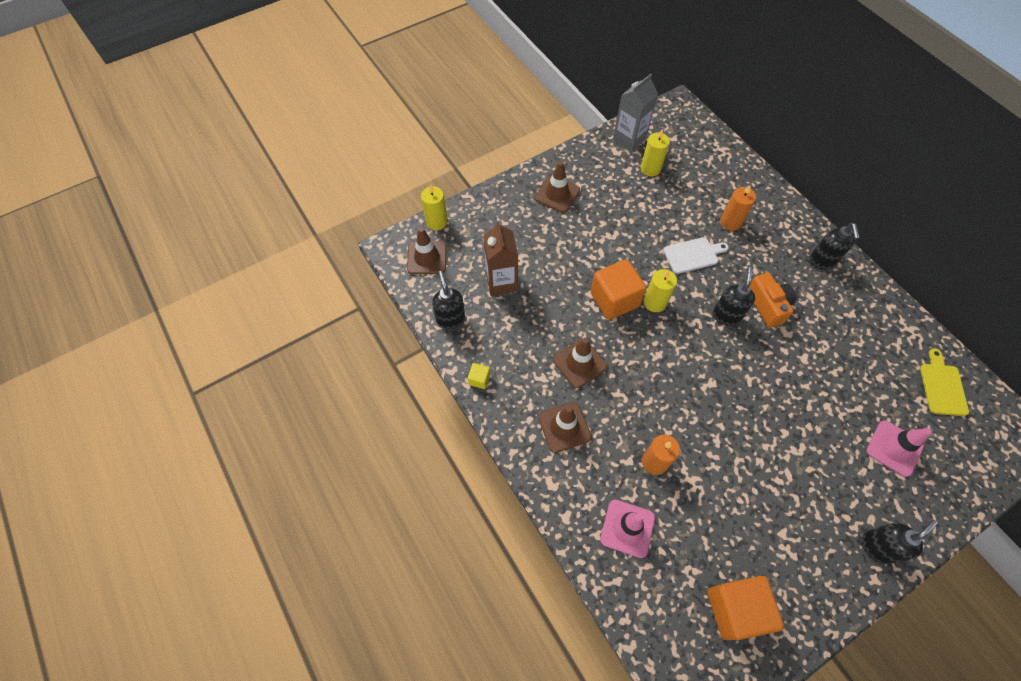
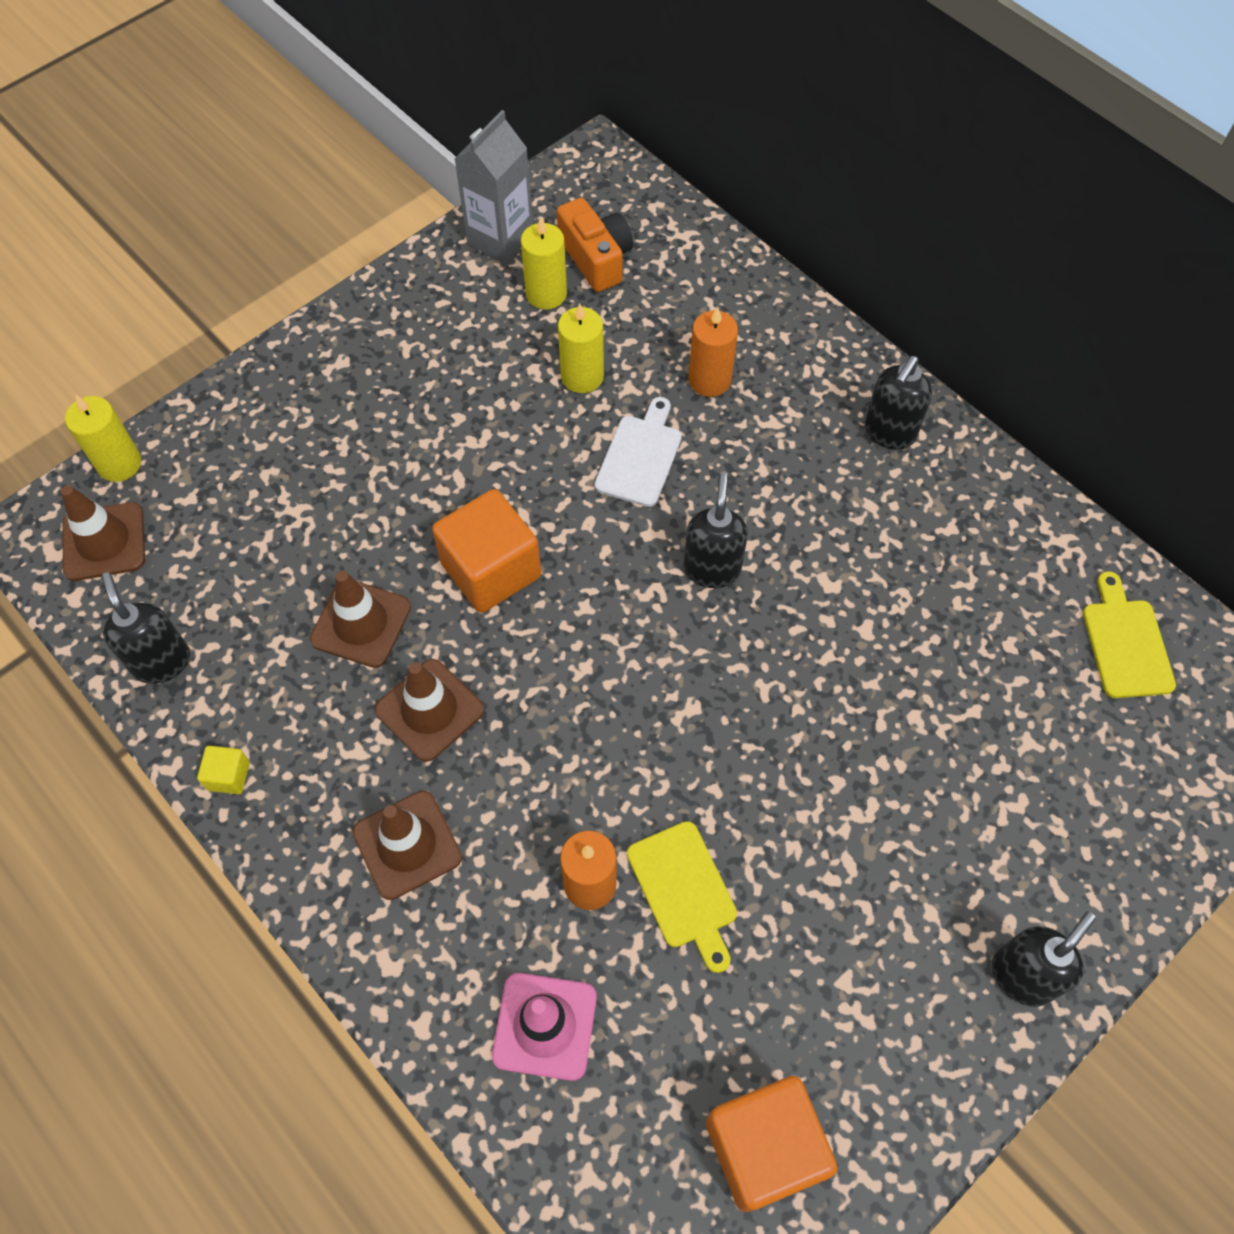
camera: 10 degrees left, 0 degrees up
brown carton [483,221,518,295] -> none
brown traffic cone [535,161,580,213] -> brown traffic cone moved to [310,571,411,668]
yellow candle [644,269,677,312] -> yellow candle moved to [558,303,604,393]
white cutting board [663,237,729,274] -> white cutting board turned 45 degrees counterclockwise [595,397,682,507]
orange camera [749,273,796,328] -> orange camera moved to [557,198,633,292]
black soap dispenser [809,223,860,270] -> black soap dispenser turned 45 degrees clockwise [865,356,932,450]
pink traffic cone [867,420,932,477] -> none
none -> yellow cutting board [627,821,737,973]

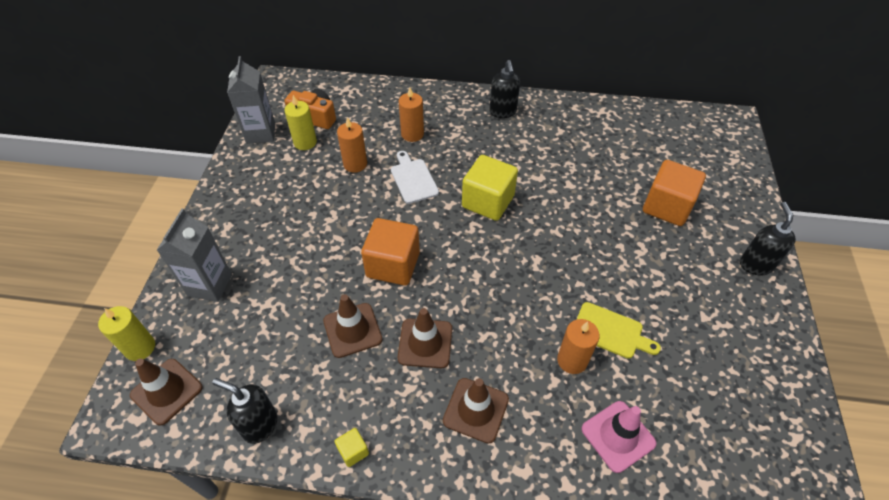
camera: 40 degrees left, 10 degrees down
yellow candle [558,303,604,393] -> orange candle [337,117,367,173]
black soap dispenser [684,472,748,588] -> yellow cube [462,155,518,221]
orange cube [706,1076,837,1212] -> orange cube moved to [643,160,706,226]
yellow cutting board [1083,571,1176,698] -> none
none -> grey carton [157,209,232,302]

